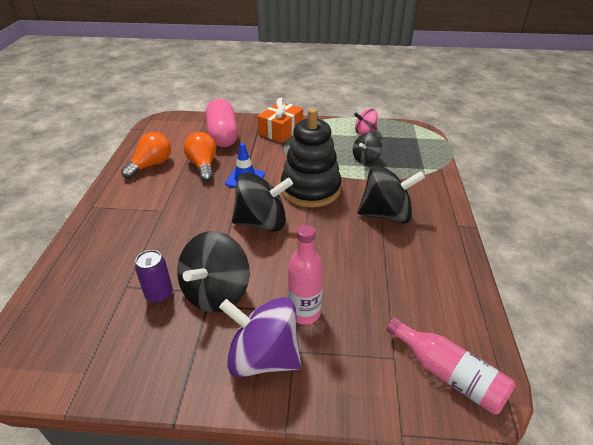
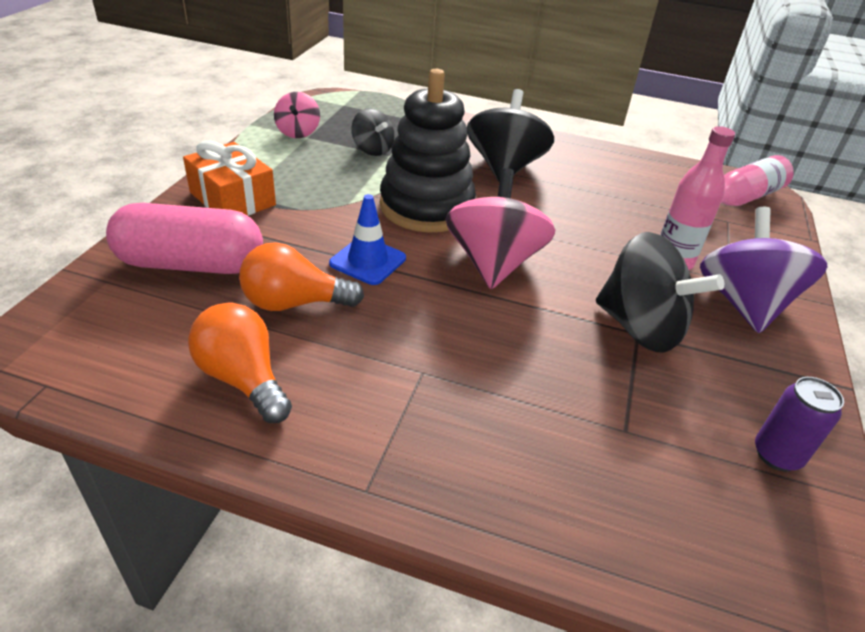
camera: 80 degrees left, 0 degrees up
purple can [135,250,173,303] -> purple can moved to [755,377,844,471]
purple spinning top [219,297,302,377] -> purple spinning top turned 150 degrees clockwise [700,207,827,333]
black spinning top [232,172,293,232] -> pink spinning top [446,168,555,289]

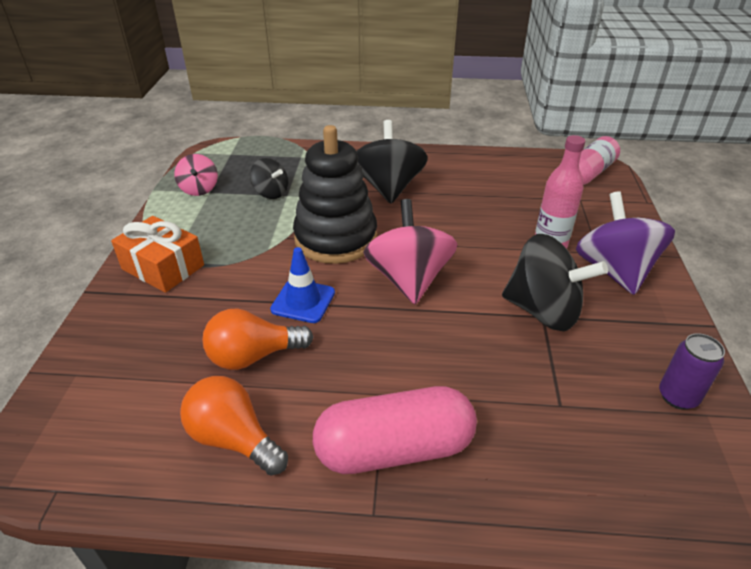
camera: 10 degrees left, 0 degrees up
pink capsule [106,203,263,274] -> pink capsule moved to [313,386,477,474]

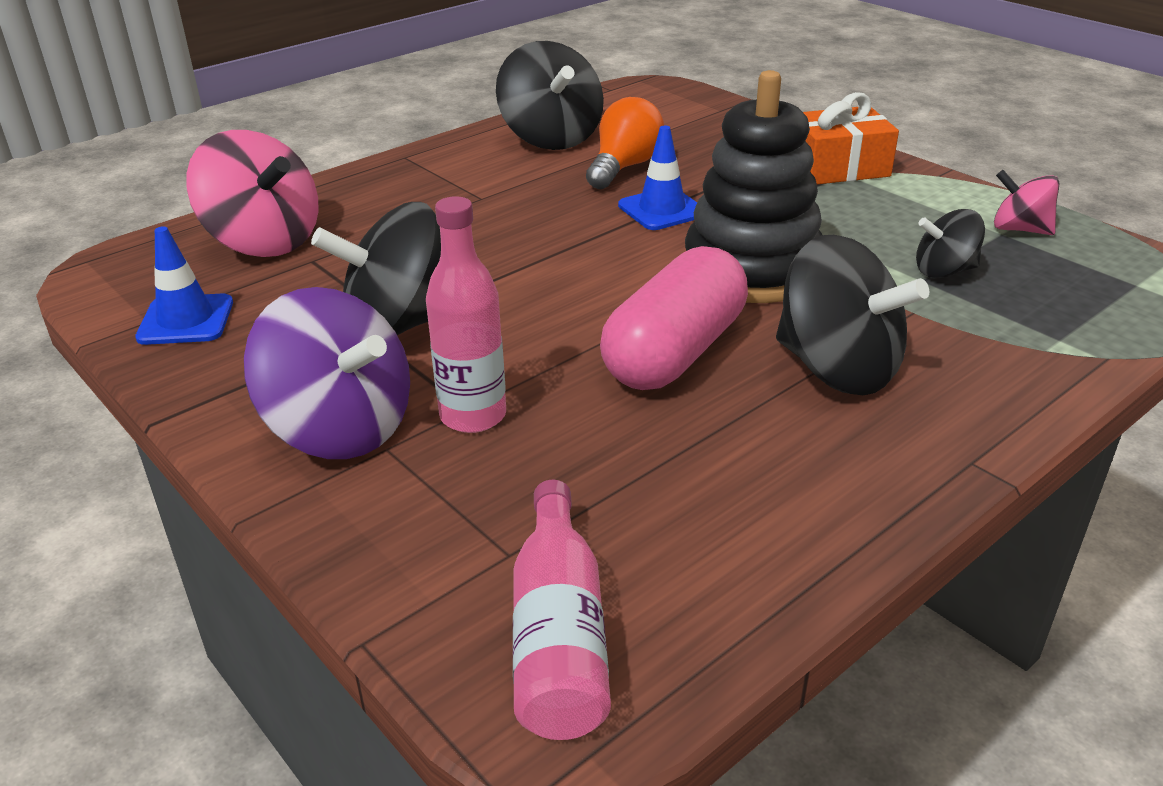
camera: 135 degrees right, 5 degrees down
orange light bulb [180,376,288,476] -> black spinning top [496,41,604,150]
pink capsule [313,386,477,474] -> pink capsule moved to [600,246,748,390]
pink spinning top [363,199,458,304] -> pink spinning top moved to [187,130,319,257]
purple can [659,333,725,410] -> blue traffic cone [135,226,233,345]

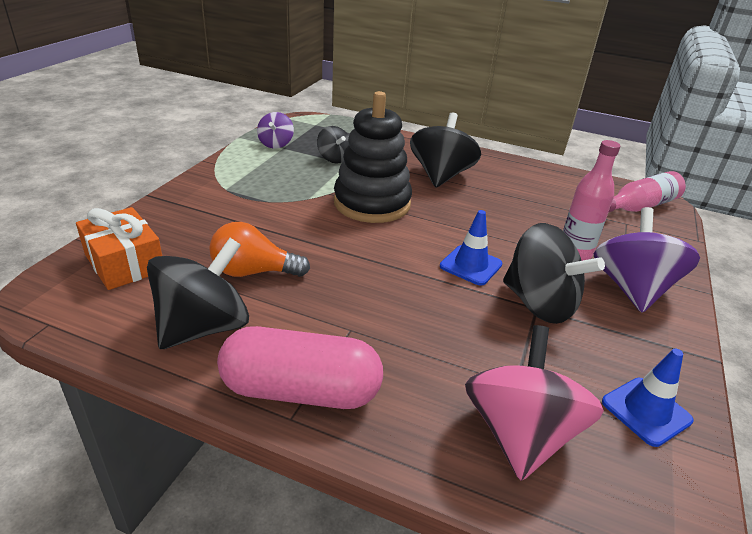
camera: 120 degrees left, 0 degrees up
pink capsule [600,246,748,390] -> pink capsule moved to [217,326,383,409]
blue traffic cone [618,126,697,230] -> blue traffic cone moved to [440,210,502,286]
orange gift [803,92,899,184] -> orange gift moved to [76,207,162,290]
pink spinning top [994,170,1059,235] -> purple spinning top [257,112,294,149]

